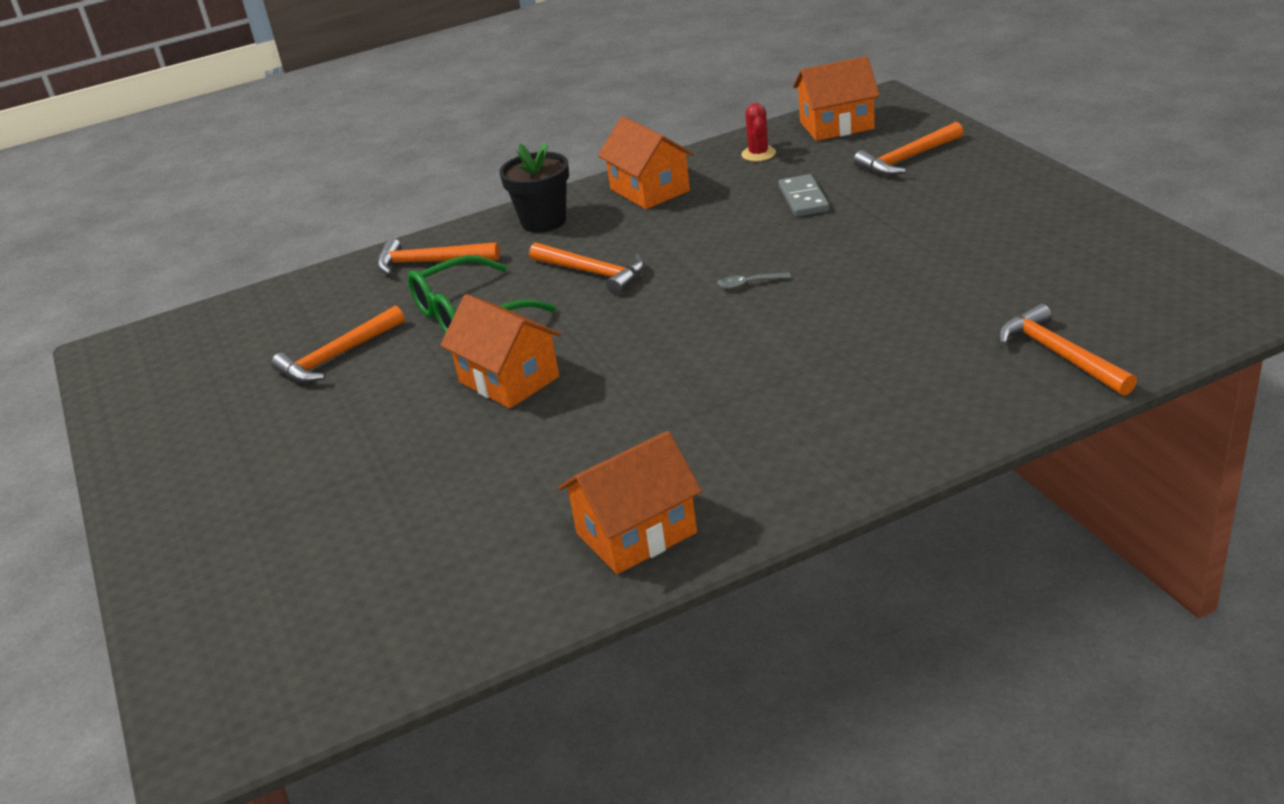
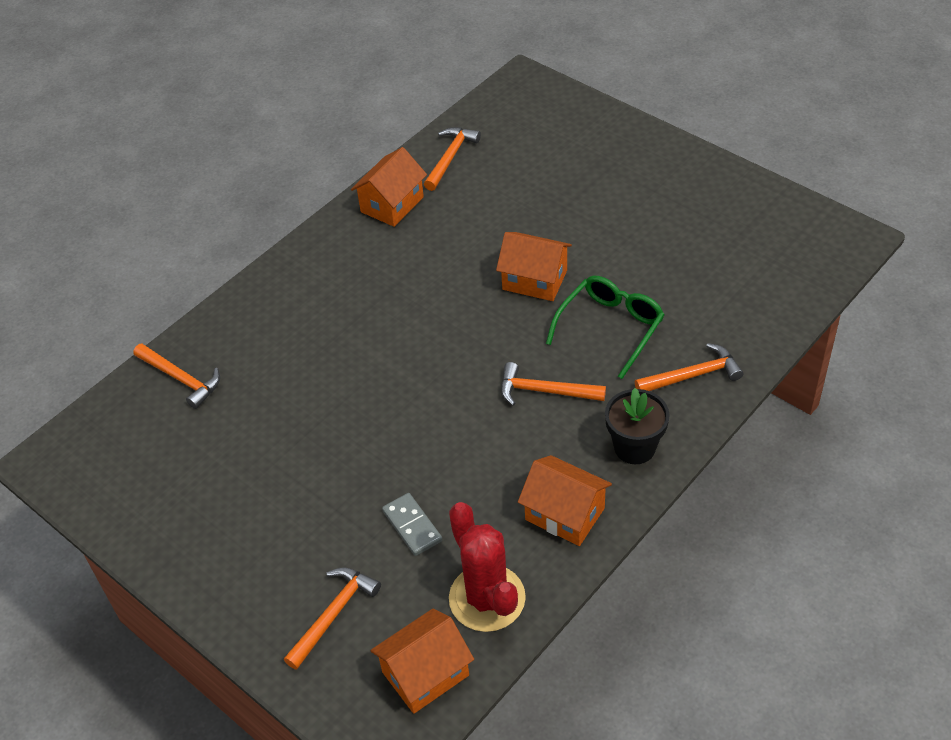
camera: 155 degrees right, 15 degrees up
orange hammer [271,306,405,383] -> orange hammer moved to [424,127,481,191]
grey spoon [717,273,791,289] -> none
red cactus [741,103,776,161] -> red cactus [449,502,526,632], size x2.12

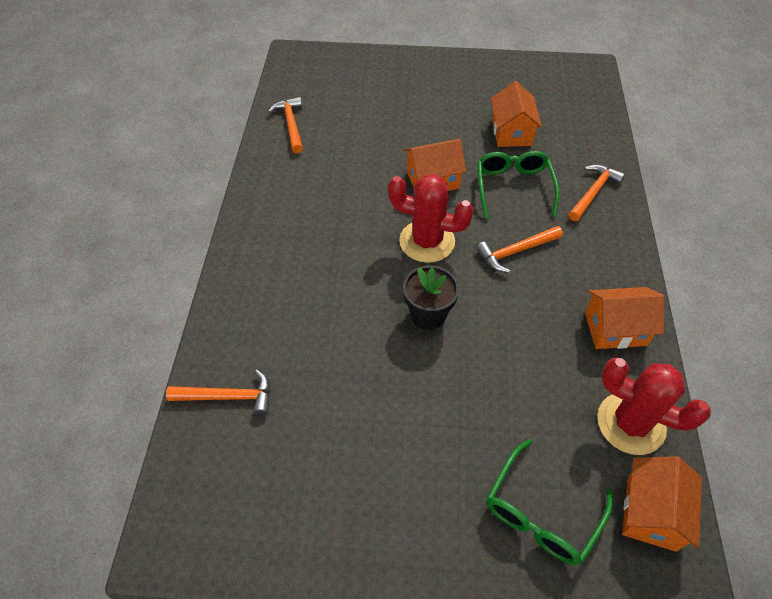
camera: 40 degrees left, 5 degrees up
orange hammer [284,567,381,670] -> green glasses [487,439,613,565]
orange house [351,147,427,227] -> orange house moved to [491,81,542,147]
grey domino [382,493,442,556] -> none
black flower pot [605,388,670,464] -> black flower pot moved to [403,265,459,330]
none -> red cactus [388,174,474,263]

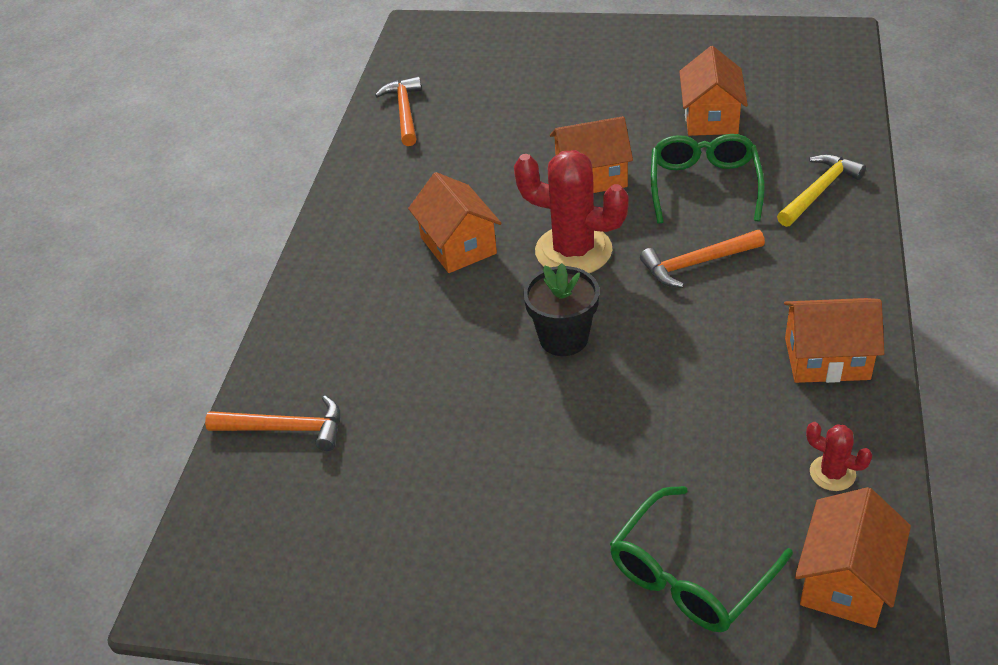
camera: 10 degrees right, 10 degrees down
orange hammer [569,164,625,221] -> yellow hammer [777,154,866,227]
red cactus [597,358,711,455] -> red cactus [806,422,873,491], size x0.47
none -> orange house [408,172,502,273]

